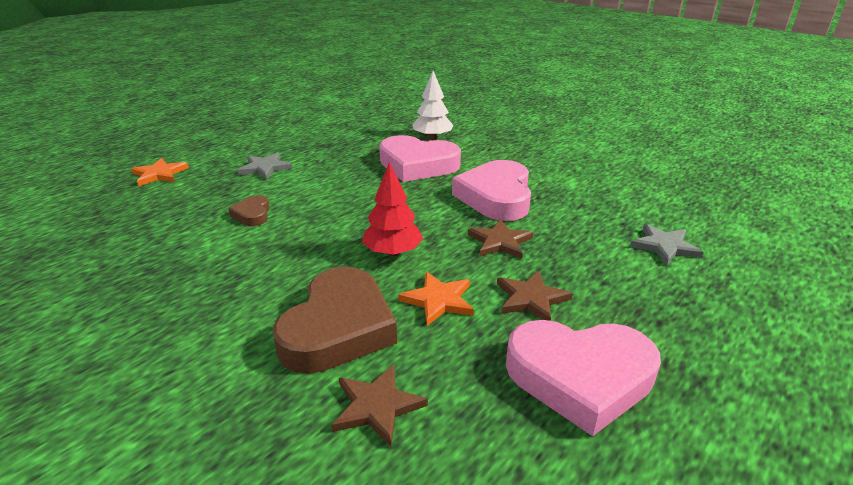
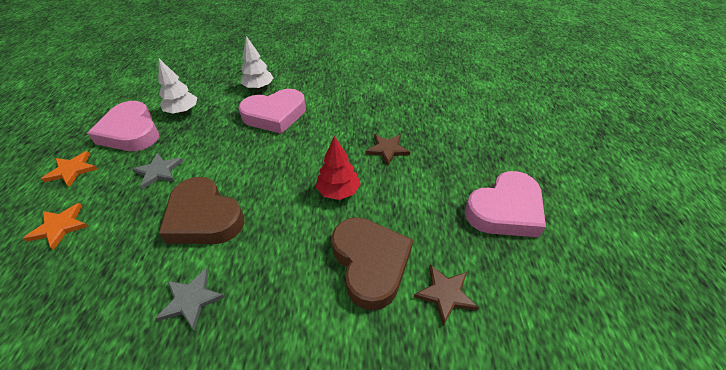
camera: 40 degrees left, 15 degrees up
brown heart [228,195,270,226] -> brown heart [159,177,244,244], size x2.14
orange star [398,272,474,326] -> orange star moved to [41,151,97,187]
pink heart [452,160,531,221] -> pink heart moved to [87,101,159,151]
brown star [497,271,573,321] -> none
grey star [630,223,704,266] -> grey star moved to [155,268,225,330]
none -> white tree [158,59,198,114]

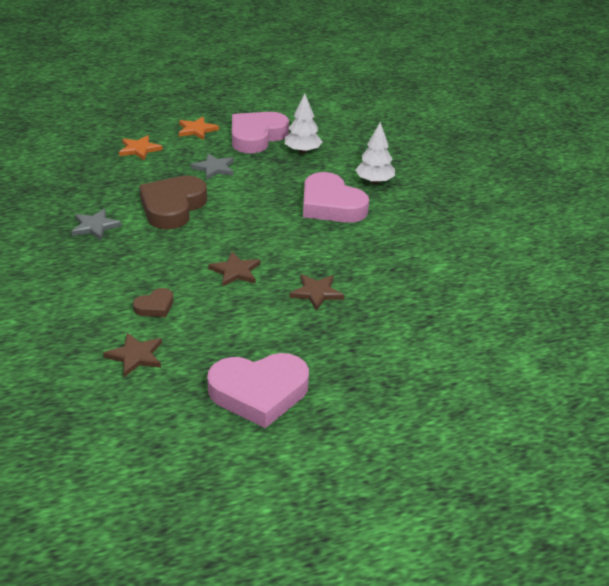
camera: 70 degrees right, 10 degrees down
red tree [316,136,361,200] -> brown star [208,252,260,287]
brown heart [332,217,413,310] -> brown heart [133,288,173,317], size x0.47
pink heart [464,171,546,237] -> pink heart turned 45 degrees counterclockwise [207,353,309,428]

